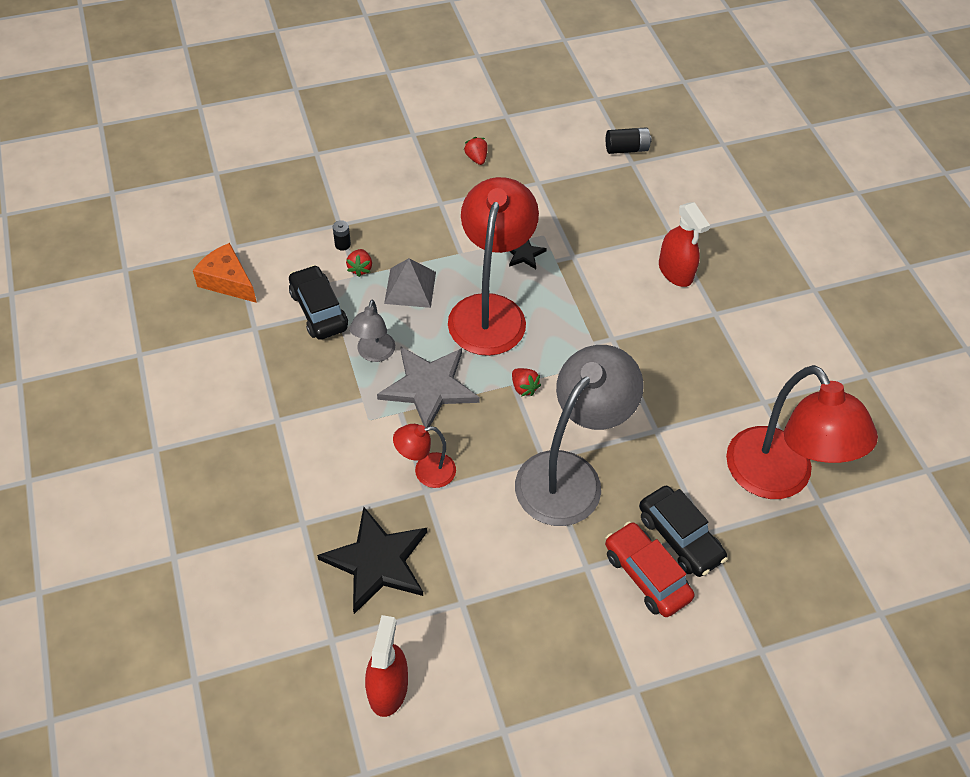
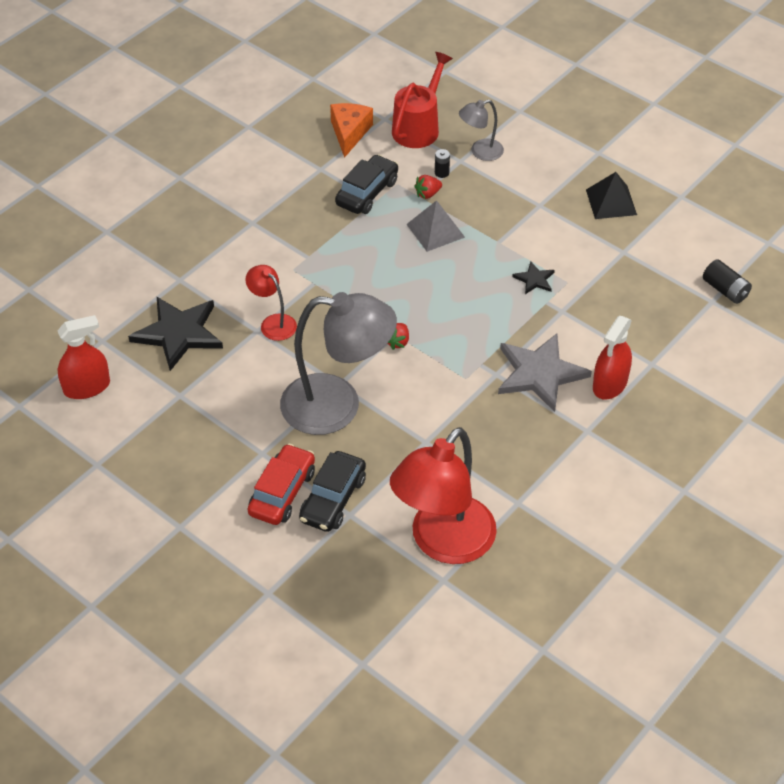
camera: 60 degrees right, 5 degrees down
grey lamp [350,300,395,362] -> grey lamp moved to [459,100,504,161]
grey star [377,346,480,427] -> grey star moved to [498,334,592,412]
red lamp [448,177,539,356] -> none
red strawberry [464,137,488,165] -> black pyramid [586,172,637,219]
none -> red watering can [392,52,453,148]

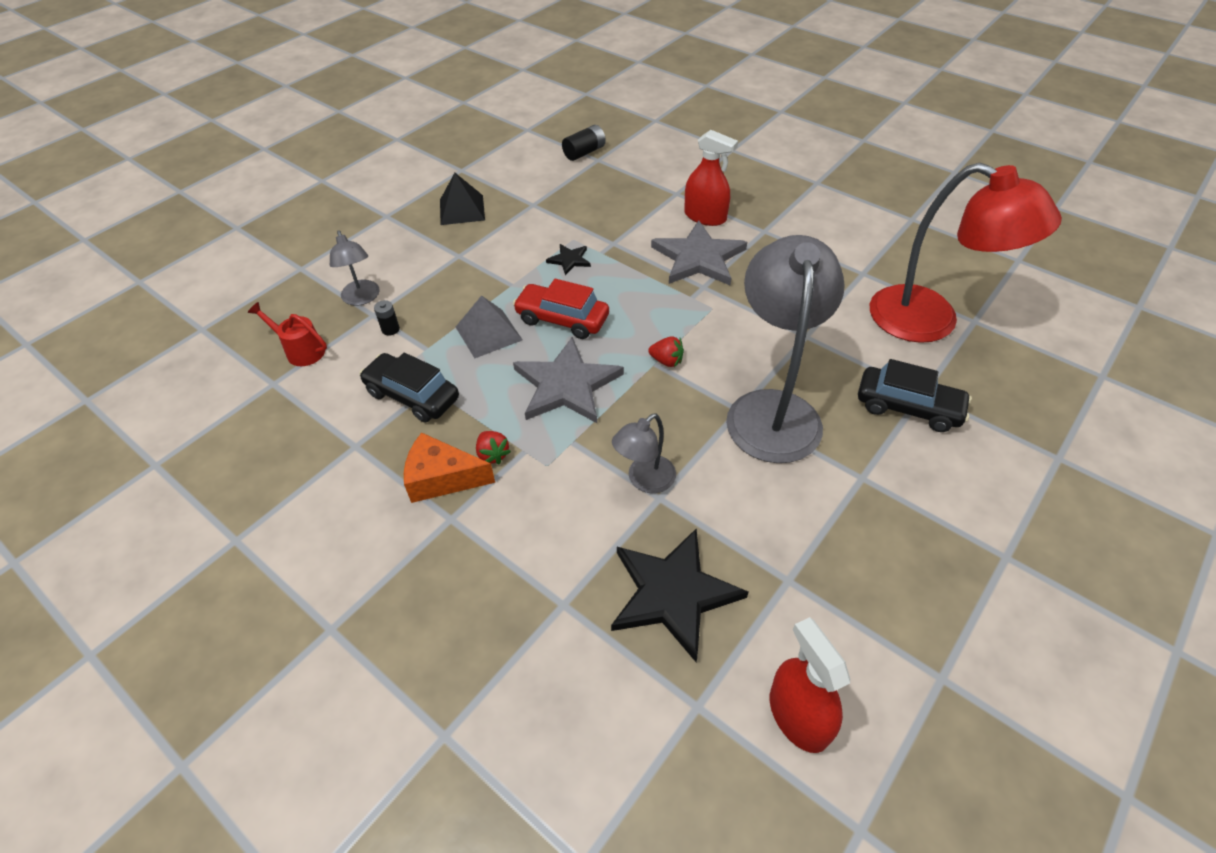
camera: 90 degrees left, 0 degrees up
red lamp [246,265,297,341] -> grey lamp [612,413,676,493]
red car [248,444,315,525] -> red car moved to [513,279,609,339]
orange cheese [330,103,373,158] -> orange cheese moved to [404,433,495,503]
red watering can [392,52,453,148] -> red watering can [247,302,327,366], size x0.62
red strawberry [414,175,442,199] -> red strawberry moved to [476,431,511,464]
none -> grey star [513,337,624,423]

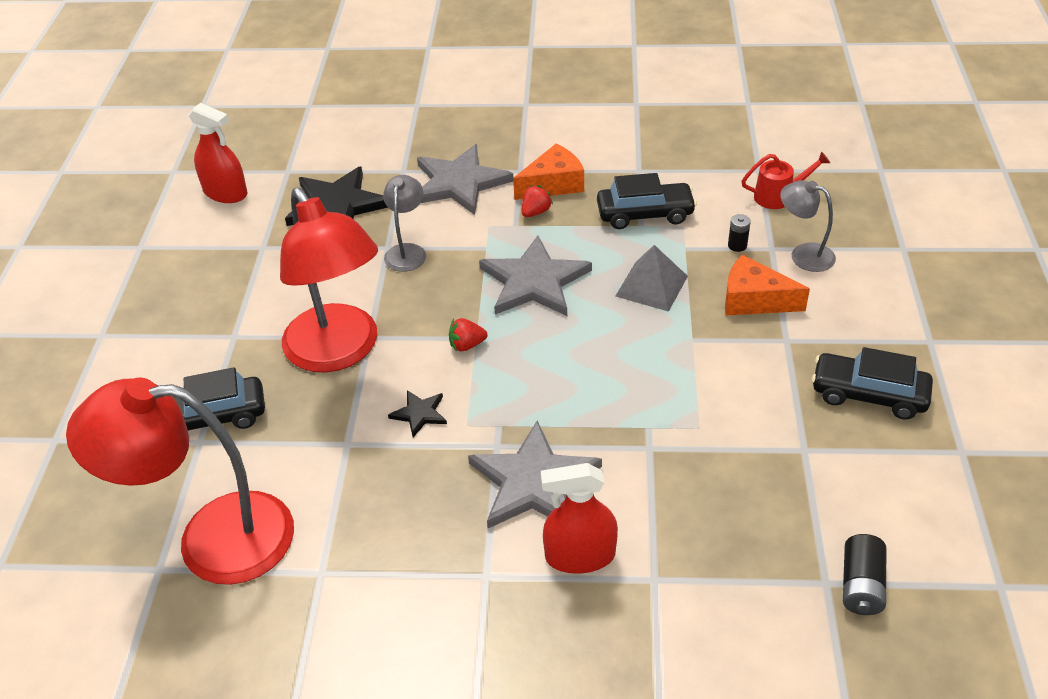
camera: 145 degrees right, 5 degrees down
black pyramid [440,173,485,225] -> black car [812,347,933,420]
red strawberry [476,431,511,464] -> red strawberry turned 105 degrees clockwise [522,185,553,217]
red car [513,279,609,339] -> none
black star [546,244,591,275] -> black star moved to [388,390,447,437]
grey lamp [726,235,845,463] -> red lamp [280,188,378,373]
none -> grey star [417,144,513,215]
none -> orange cheese [725,255,810,315]

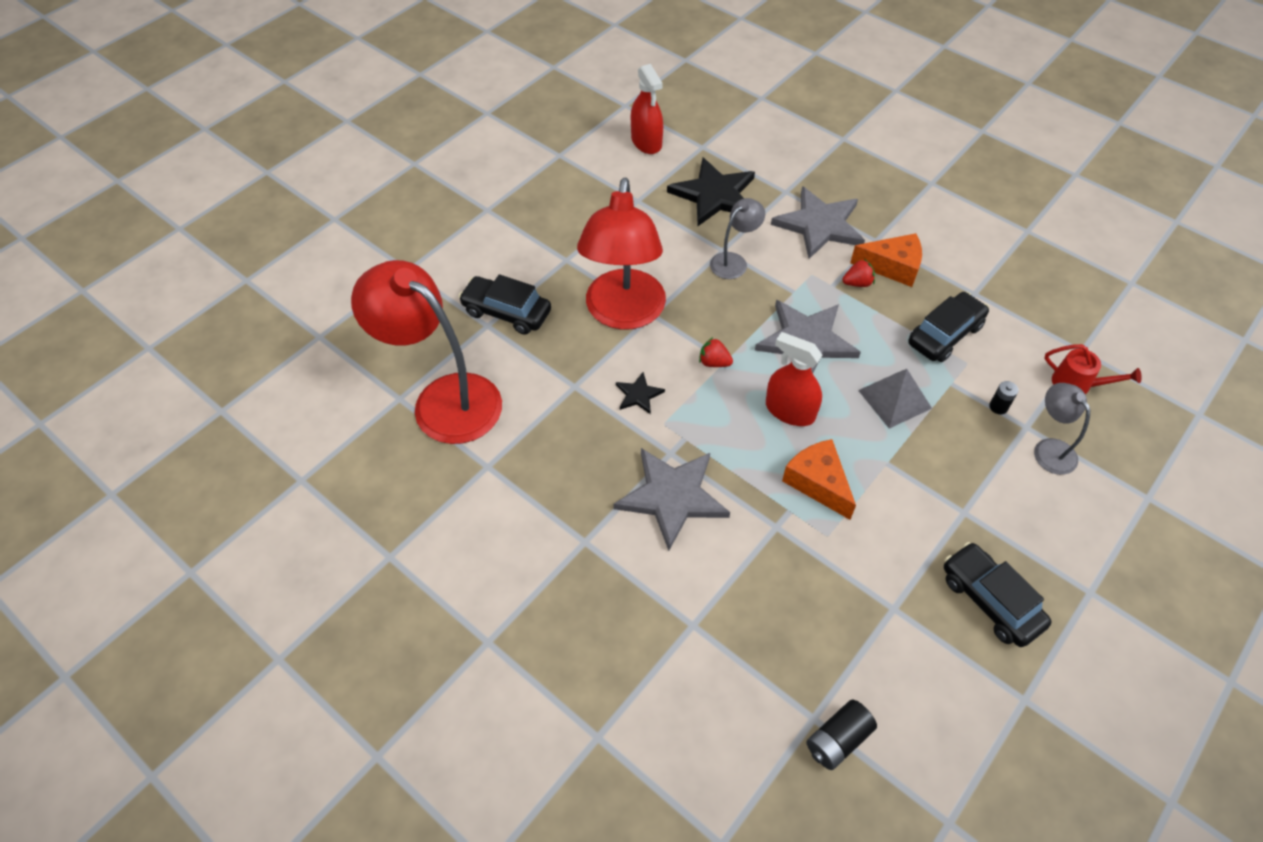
camera: 35 degrees right, 10 degrees up
red spray bottle [541,463,618,574] -> red spray bottle moved to [766,332,822,426]
black car [597,173,697,229] -> black car turned 75 degrees counterclockwise [908,292,989,362]
orange cheese [725,255,810,315] -> orange cheese moved to [782,439,856,520]

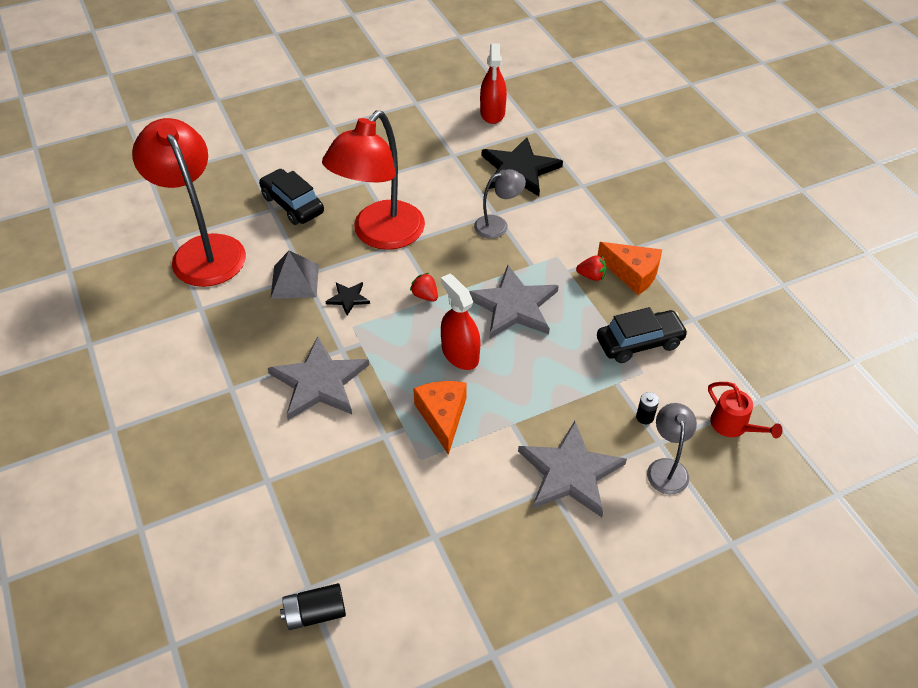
camera: 25 degrees right, 5 degrees down
grey star [771,186,865,259] -> grey star moved to [518,421,627,517]
grey pyramid [858,369,932,429] -> grey pyramid moved to [270,251,319,299]
black car [944,542,1052,647] -> none

